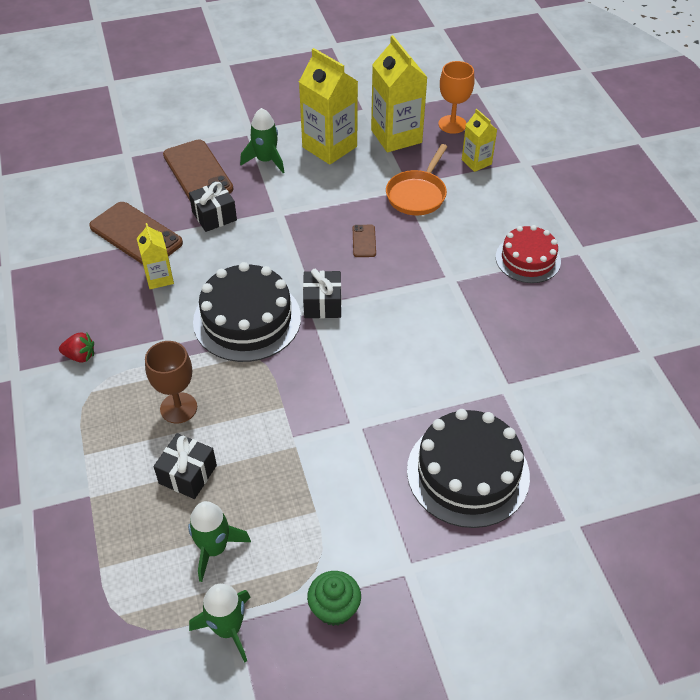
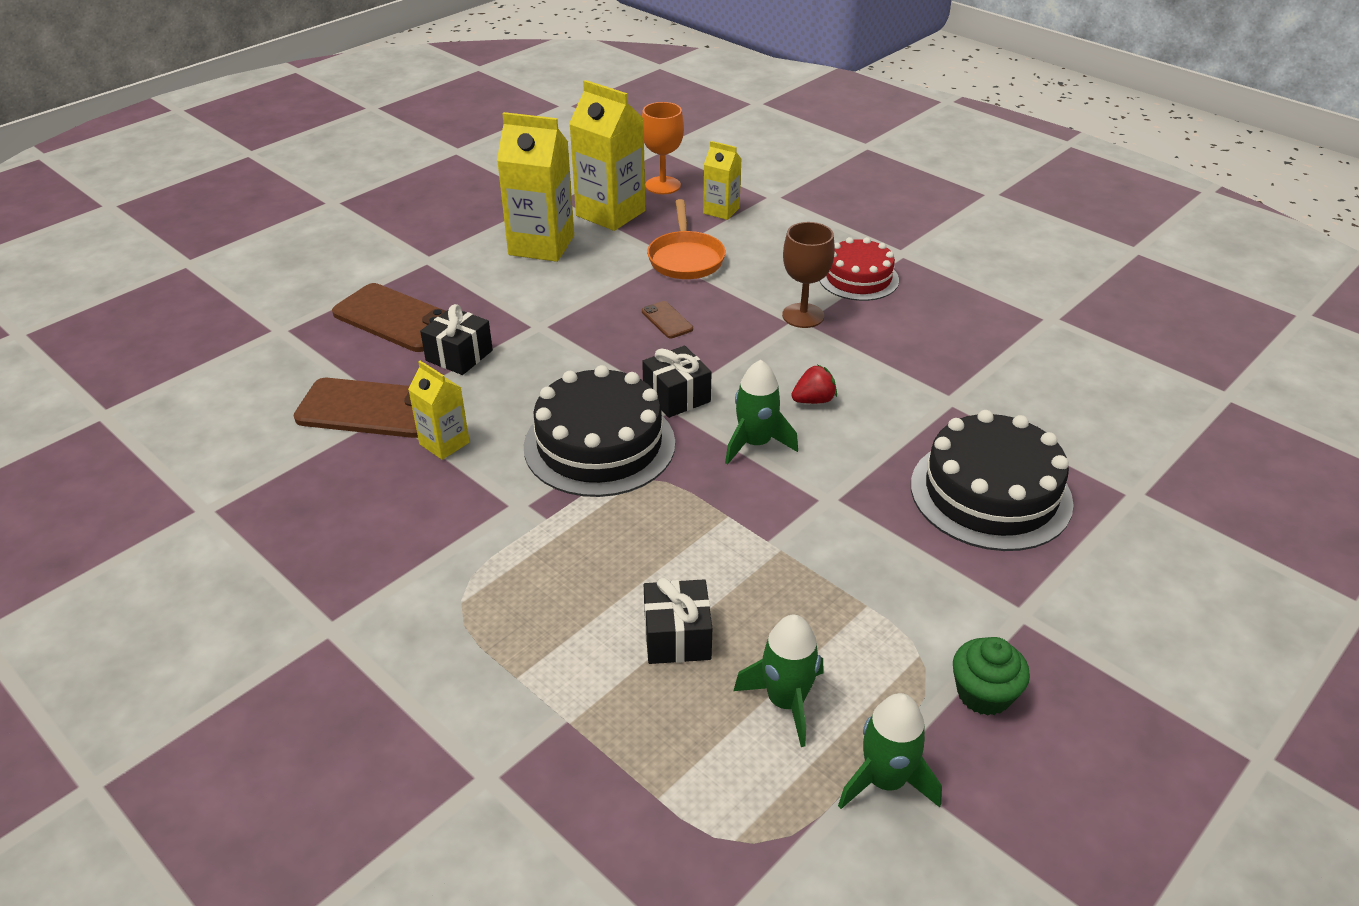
camera: 30 degrees left, 10 degrees down
red strawberry [59,332,94,363] -> red strawberry moved to [791,364,837,404]
brown goblet [145,341,197,423] -> brown goblet moved to [782,222,835,328]
green rocket [240,108,285,173] -> green rocket moved to [725,360,798,465]

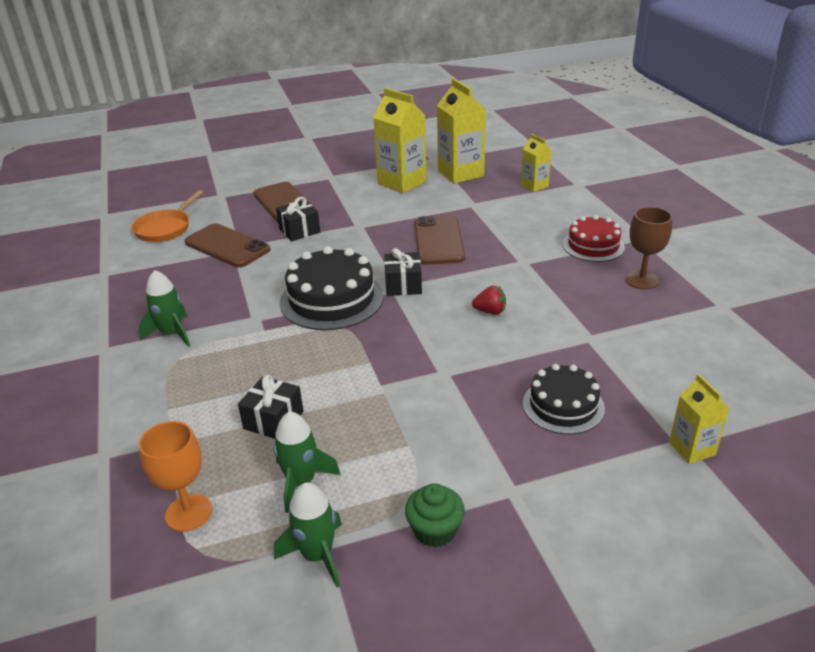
camera: 30 degrees right, 5 degrees down
yellow carton [408,361,470,460] -> yellow carton moved to [669,374,729,464]
orange goblet [642,102,684,194] -> orange goblet moved to [139,421,212,532]
brown phone [642,301,693,338] -> brown phone [414,216,465,265], size x2.13
orange pan [647,199,725,279] -> orange pan moved to [131,190,203,242]
green rocket [725,360,798,465] -> green rocket moved to [139,270,190,347]
brown goblet [782,222,835,328] -> brown goblet moved to [625,207,672,290]
black cake [911,410,1074,551] -> black cake [523,364,605,434], size x0.64

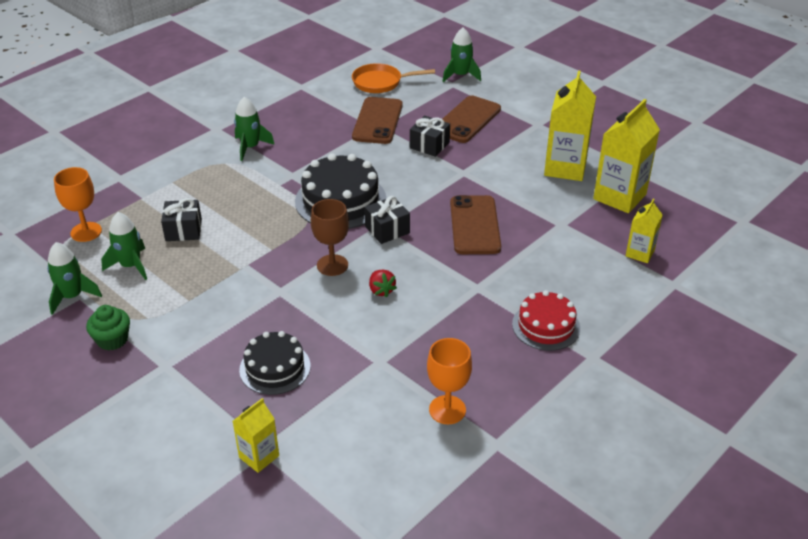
camera: 60 degrees right, 5 degrees up
brown phone [414,216,465,265] -> brown phone turned 60 degrees counterclockwise [450,195,501,254]
brown goblet [625,207,672,290] -> brown goblet moved to [311,199,349,276]
none -> orange goblet [427,338,472,424]
none -> green rocket [443,28,481,82]

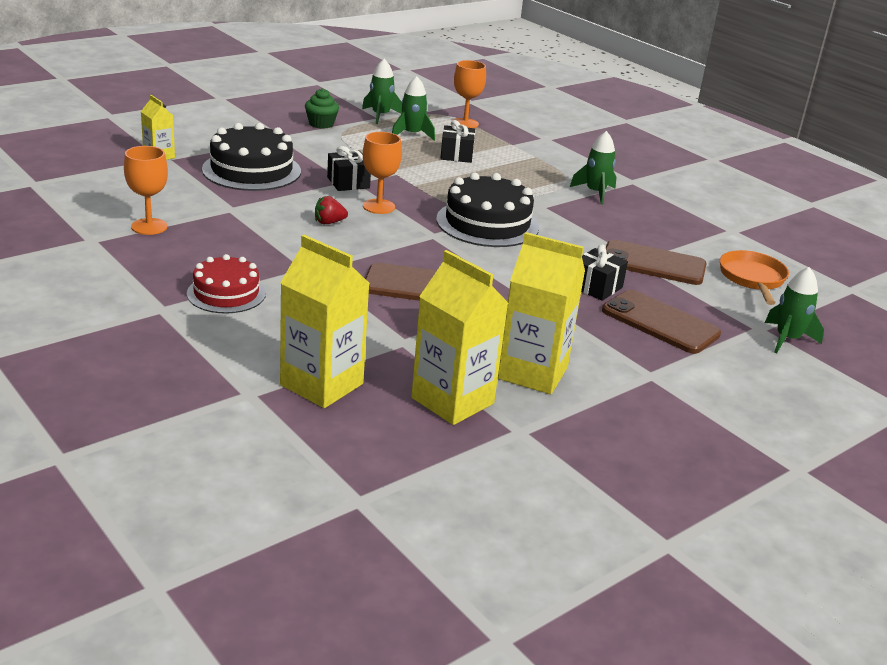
camera: 95 degrees right, 10 degrees down
black cake [239,331,311,395] -> black cake [202,123,301,191], size x1.57
brown goblet [311,199,349,276] -> orange goblet [363,132,402,214]
black gift [364,196,410,244] -> black gift moved to [327,146,371,191]
yellow carton [626,199,663,263] -> yellow carton [280,235,370,408], size x1.82

